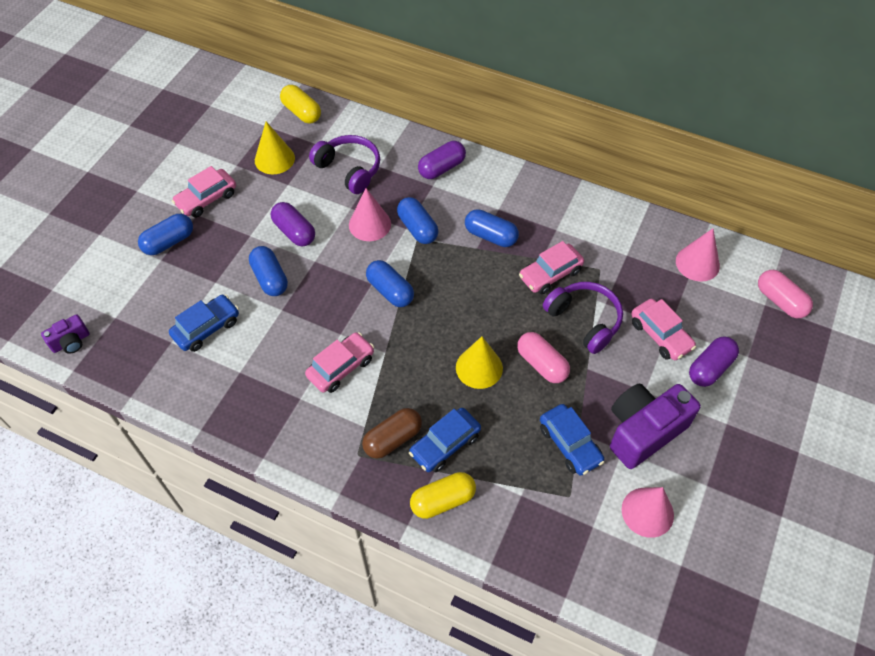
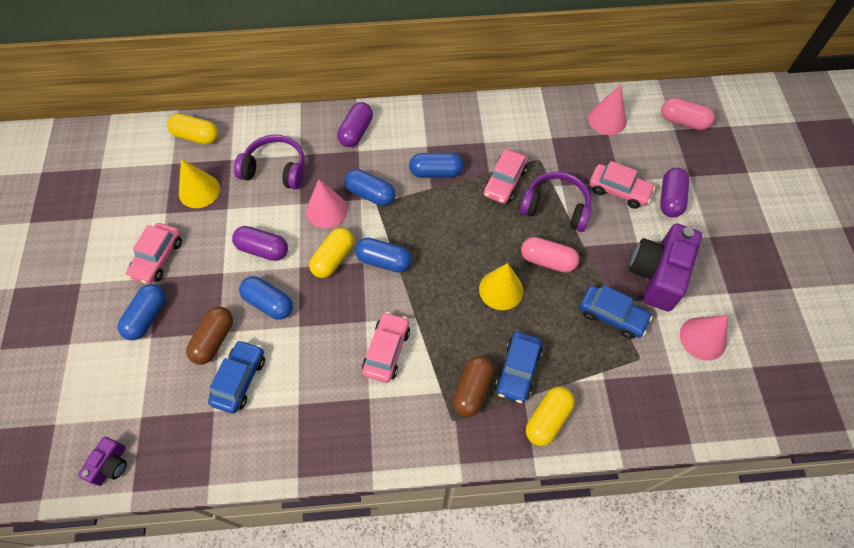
camera: 30 degrees left, 5 degrees up
none -> brown capsule [186,307,233,364]
none -> yellow capsule [309,228,354,278]

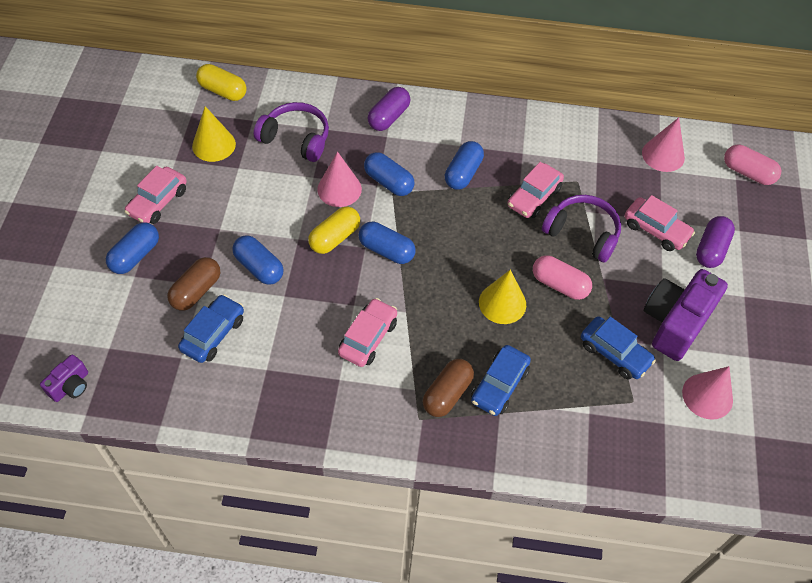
camera: 10 degrees right, 5 degrees down
purple capsule [232,226,288,261] -> none
blue capsule [409,152,463,178] -> blue capsule turned 75 degrees counterclockwise [445,141,484,190]
yellow capsule [526,387,575,446] -> none

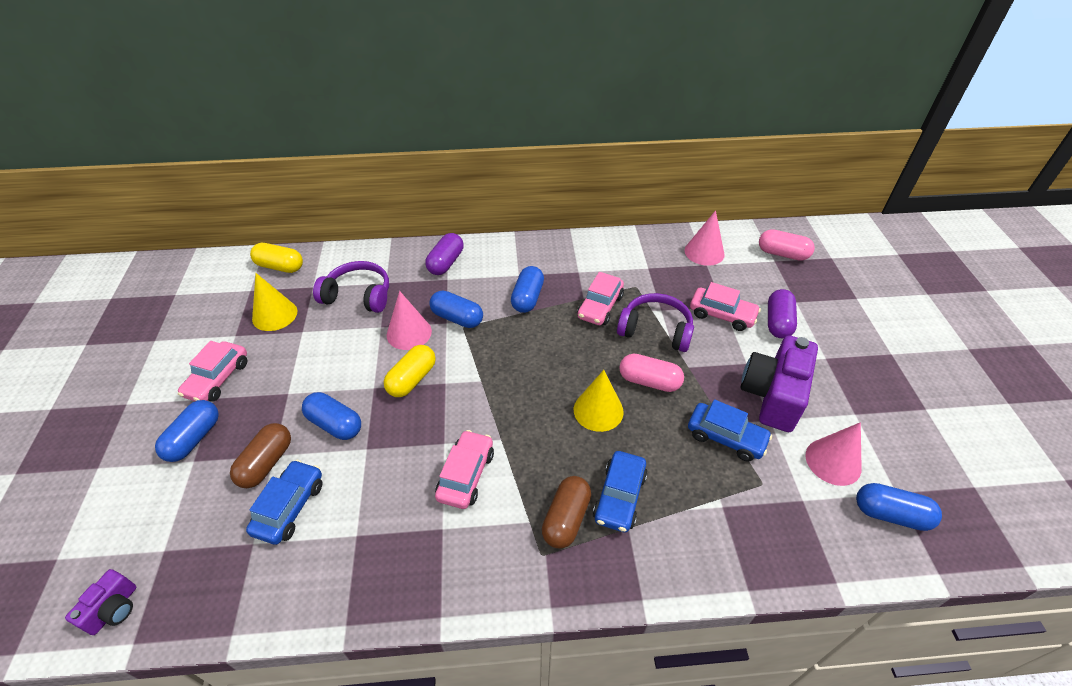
camera: 10 degrees left, 10 degrees down
blue capsule [359,222,416,264] -> blue capsule moved to [856,483,942,531]

